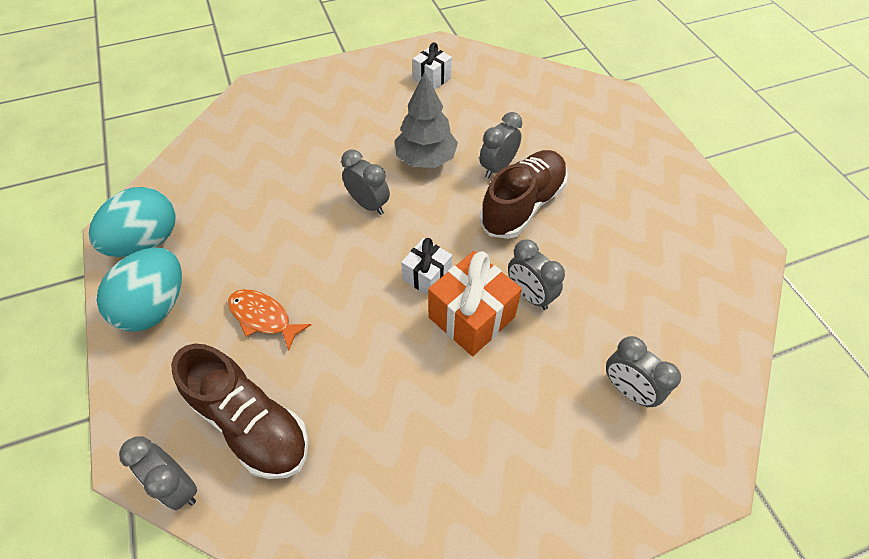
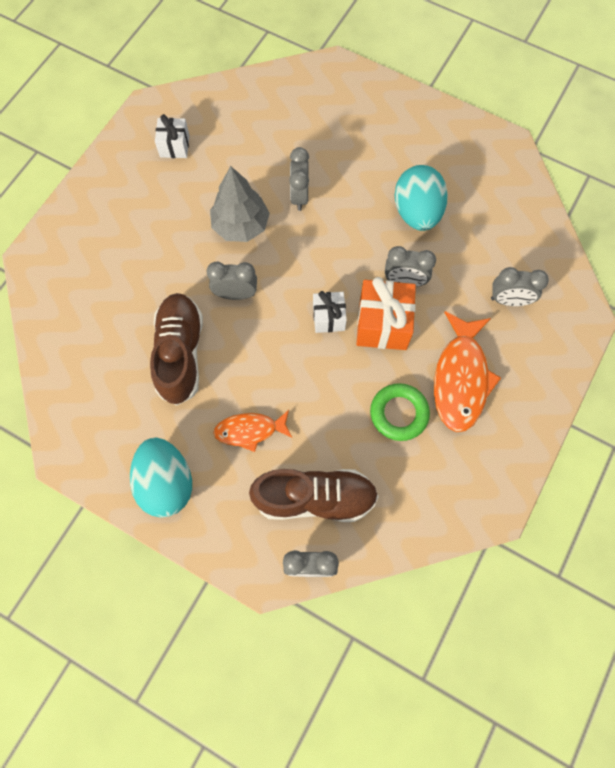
camera: 40 degrees left, 15 degrees up
turquoise egg [89,187,176,257] -> turquoise egg moved to [394,165,448,231]
brown shoe [480,150,568,239] -> brown shoe moved to [150,293,203,405]
none -> green ring [370,383,430,441]
none -> orange fish [434,311,501,432]

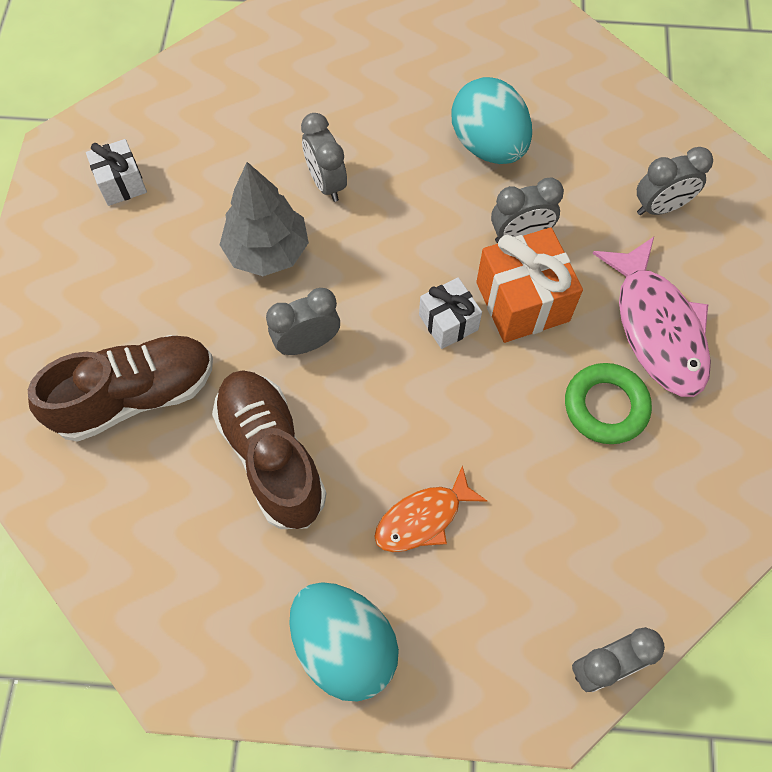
camera: 25 degrees left, 5 degrees down
brown shoe [249,469,379,522] -> brown shoe moved to [28,335,213,441]
orange fish [434,311,501,432] -> pink fish [592,237,711,397]

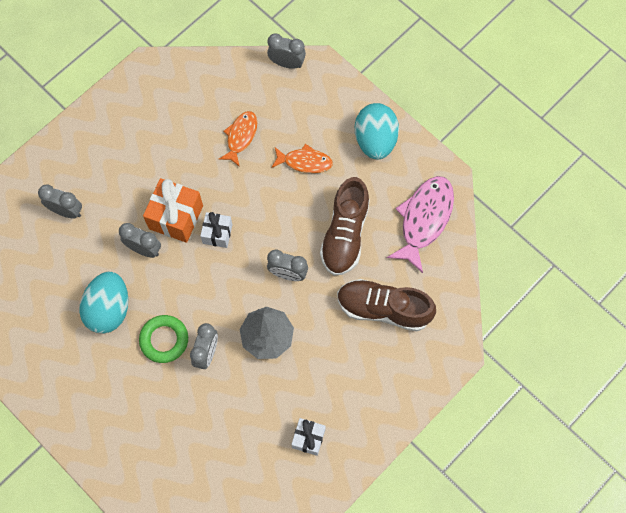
camera: 140 degrees left, 5 degrees up
green ring [565,363,652,444] -> green ring moved to [139,315,188,363]
pink fish [592,237,711,397] -> pink fish moved to [387,176,454,273]
none -> orange fish [219,111,257,167]

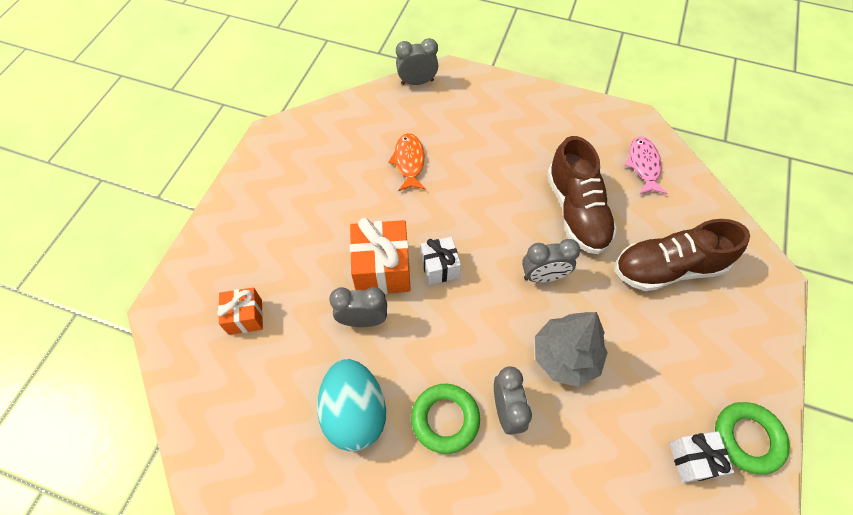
camera: 25 degrees left, 10 degrees down
grey clock [38,184,82,219] -> orange gift [217,288,263,335]
orange fish [271,144,333,173] -> none
turquoise egg [355,103,399,160] -> none
pink fish [387,176,454,273] -> pink fish [625,137,667,194], size x0.60
none -> green ring [715,402,790,475]

